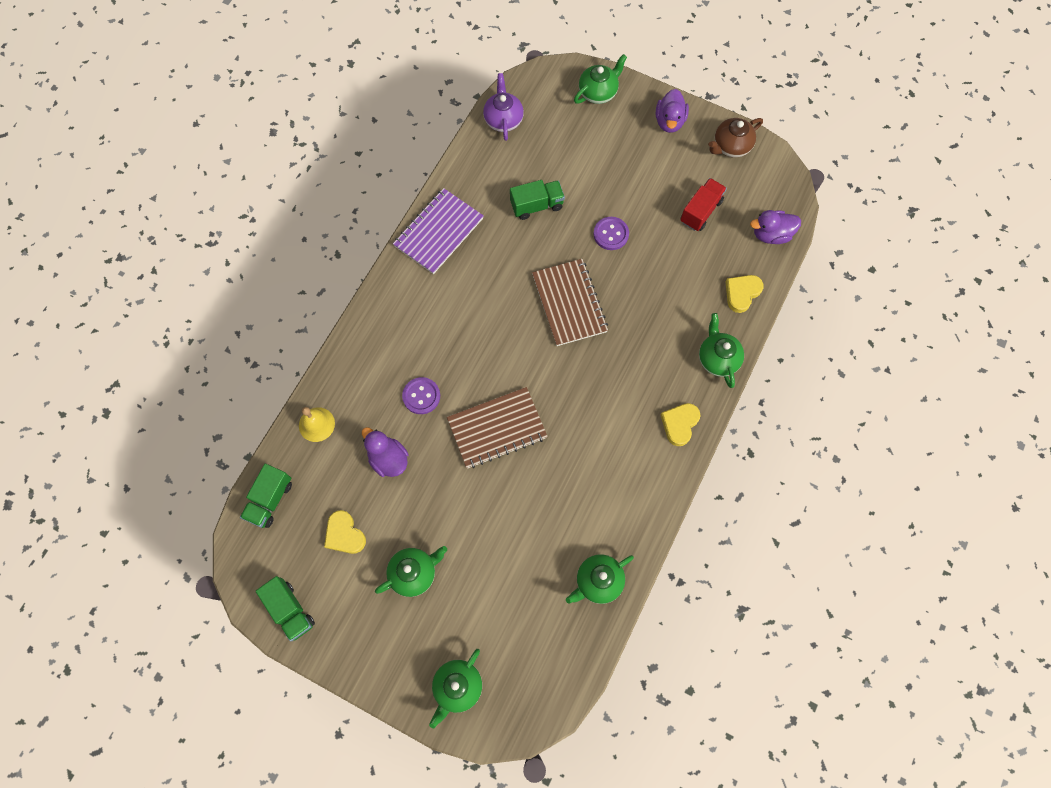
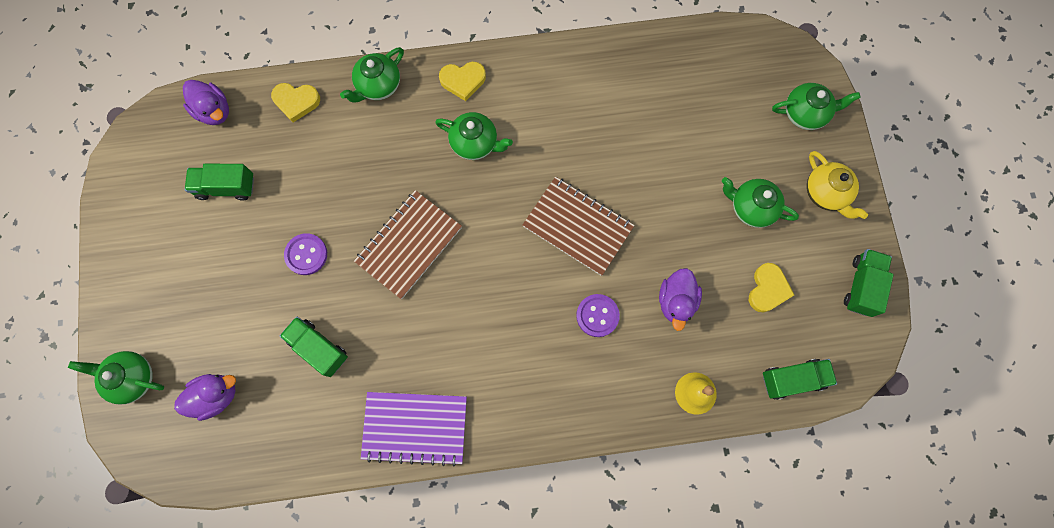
camera: 125 degrees left, 5 degrees up
purple teapot [483,73,524,141] -> none
green teapot [566,554,634,604] -> green teapot moved to [435,112,513,160]
purple duck [656,89,689,133] -> purple duck moved to [174,374,236,421]
red truck [680,178,727,231] -> green truck [185,164,254,201]
brown teapot [708,118,763,157] -> none
none -> yellow teapot [807,151,868,219]

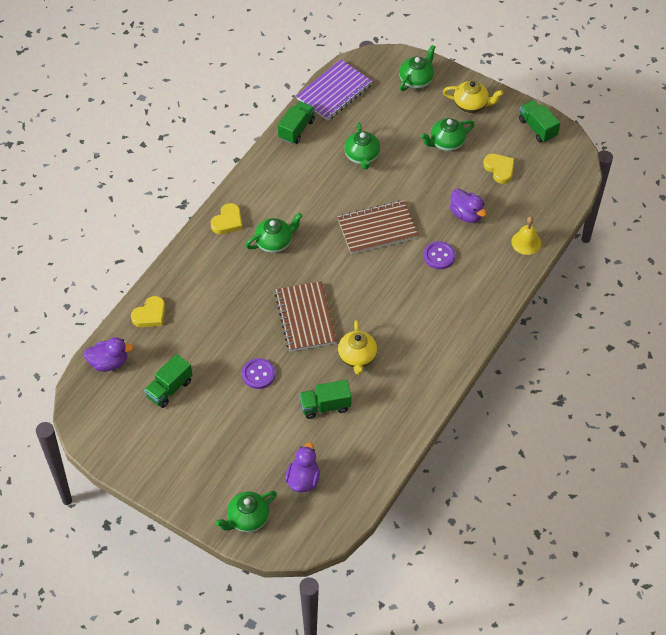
camera: 50 degrees left, 20 degrees down
green teapot [340,47,404,103] -> green teapot moved to [344,122,380,169]
purple notebook [361,392,467,467] -> purple notebook moved to [296,60,373,121]
green truck [763,359,837,400] -> green truck moved to [278,101,315,144]
none -> yellow teapot [338,320,377,375]

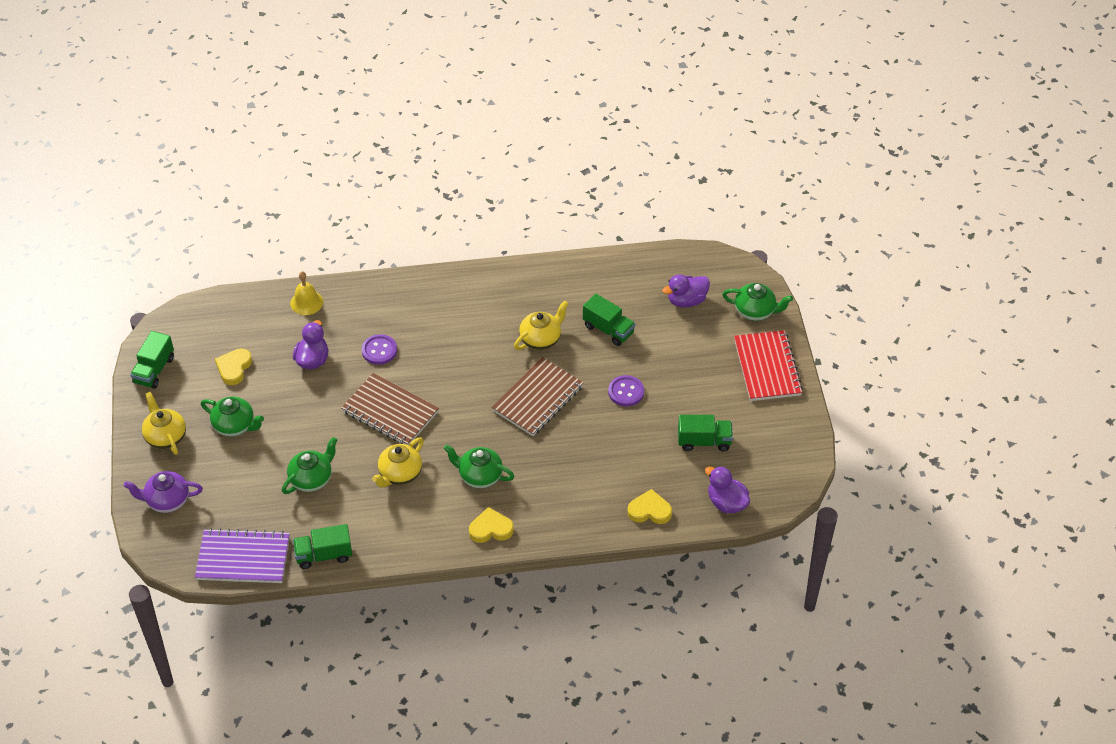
camera: 130 degrees left, 5 degrees down
green teapot [399,45,435,91] -> purple teapot [124,471,203,513]
none -> yellow teapot [372,437,424,488]
none -> red notebook [734,330,803,401]

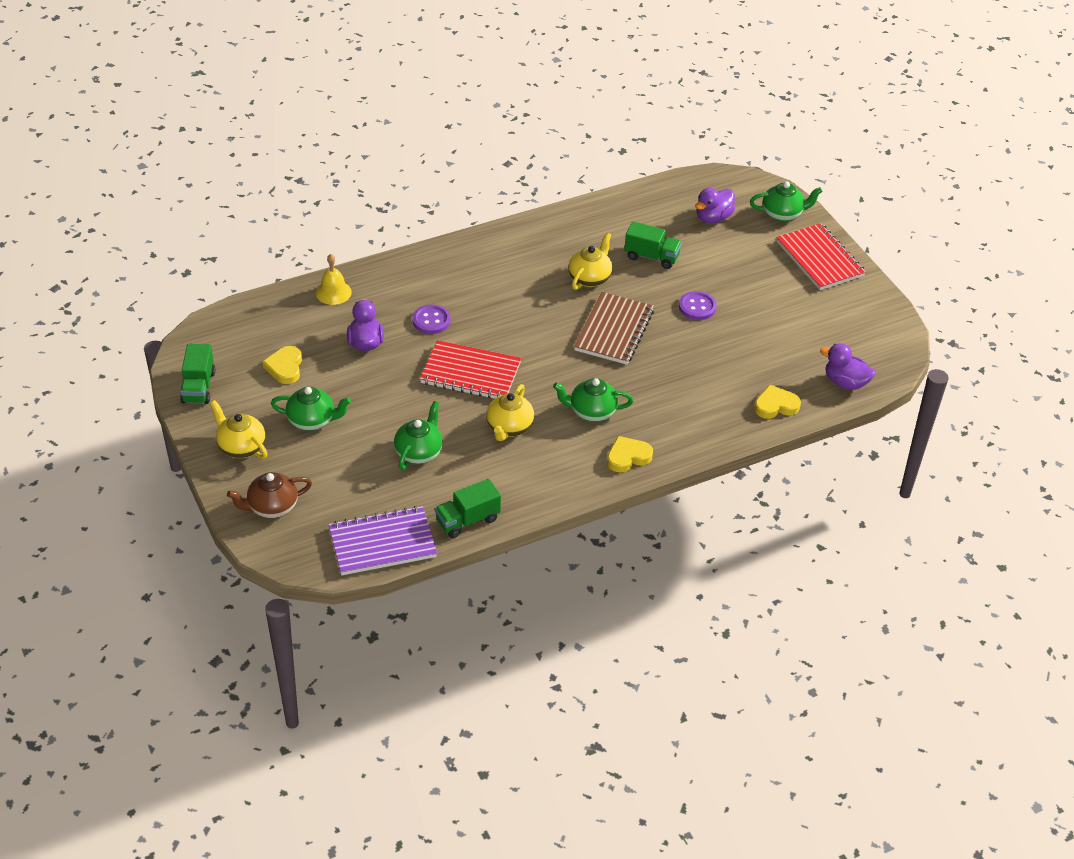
camera: 20 degrees left, 5 degrees down
purple teapot [124,471,203,513] -> brown teapot [227,472,312,518]
brown notebook [341,373,439,445] -> red notebook [420,340,521,399]
green truck [678,415,733,451] -> none

